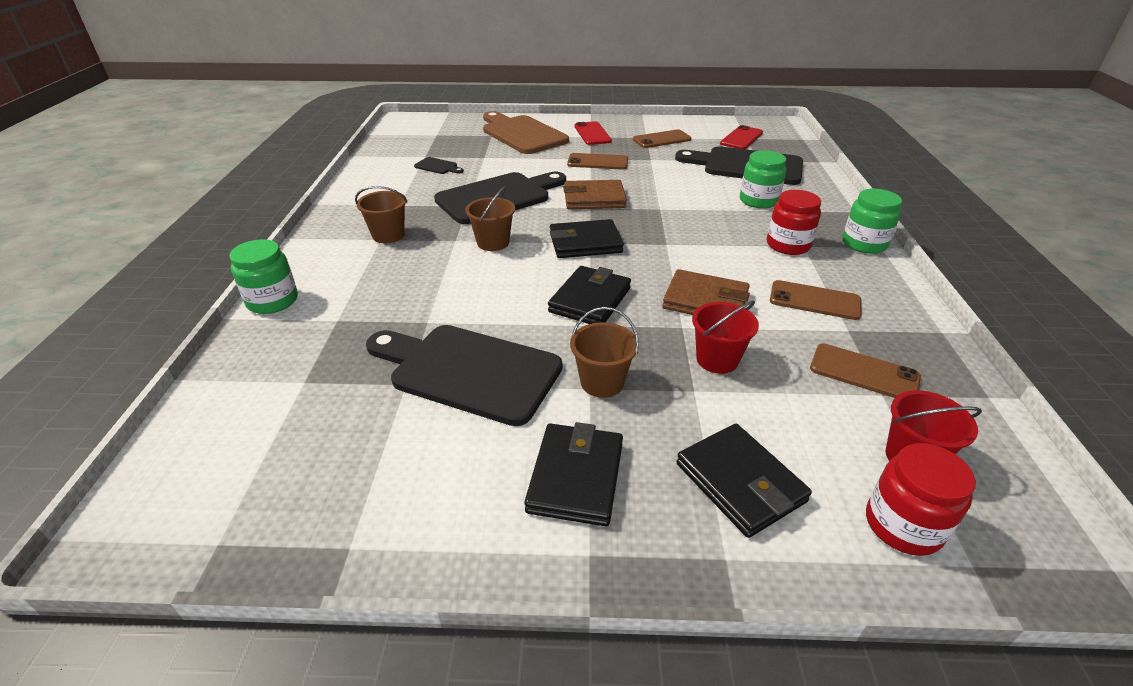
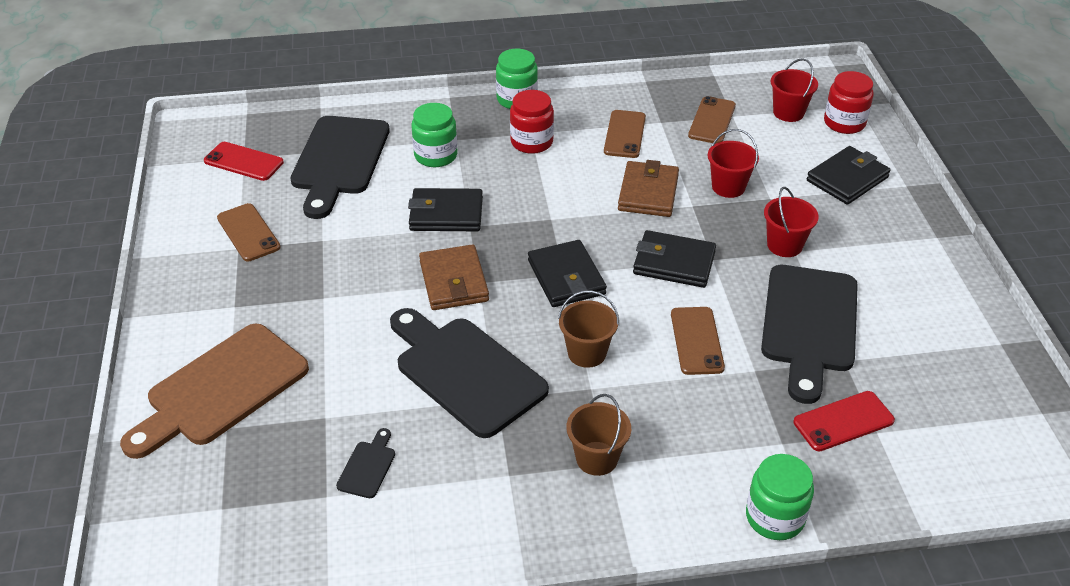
camera: 100 degrees left, 5 degrees up
black wallet [524,422,623,526] -> black wallet moved to [408,188,483,231]
brown phone [567,153,628,170] -> brown phone moved to [671,307,725,375]
brown bucket [570,307,639,398] -> red bucket [764,187,819,257]
red phone [575,121,612,145] -> red phone moved to [793,391,895,451]

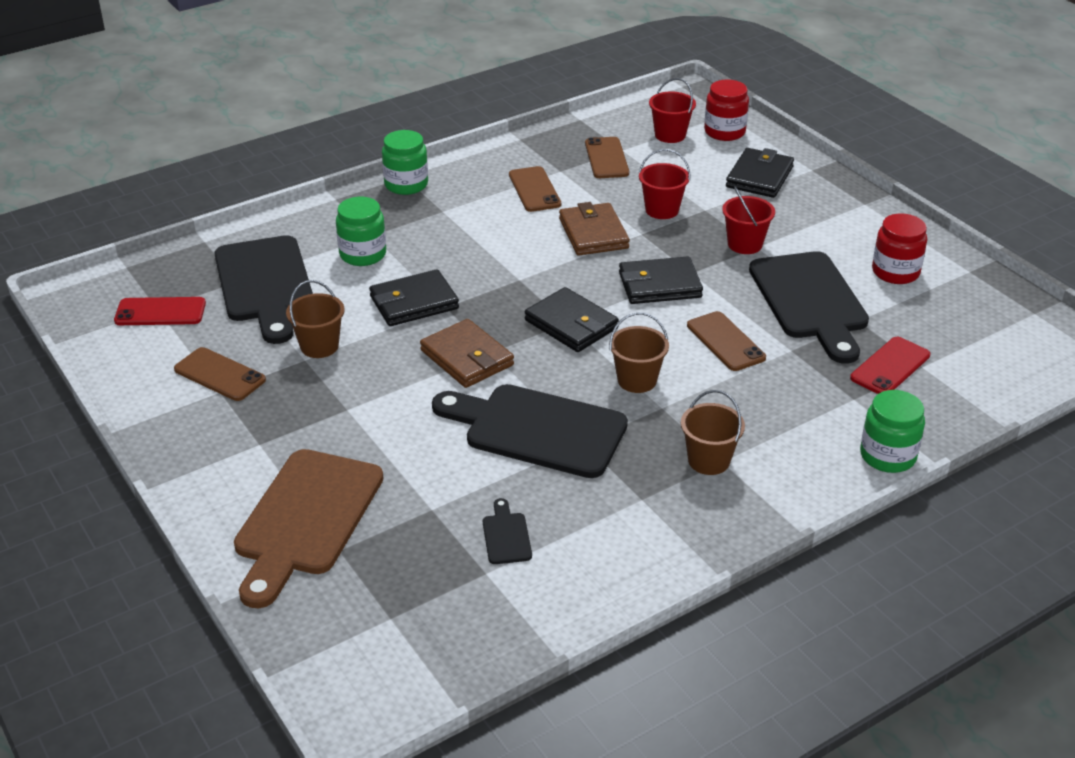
camera: 25 degrees left, 5 degrees down
red jar [510,90,554,154] -> red jar moved to [872,214,927,284]
none -> brown bucket [286,280,345,358]

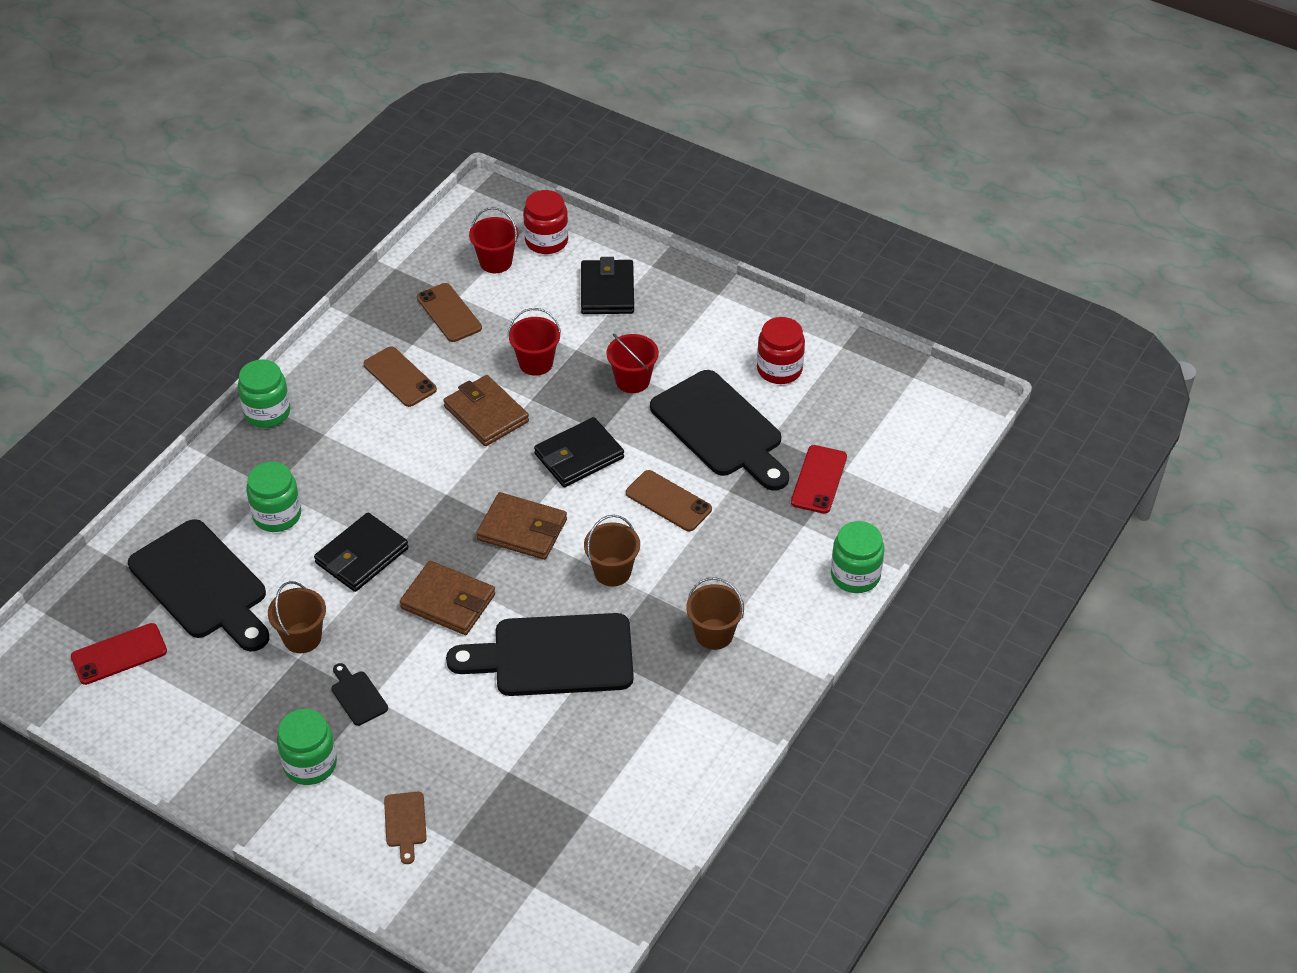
camera: 25 degrees left, 10 degrees up
brown phone [174,347,266,401] -> none
brown cutting board [234,449,383,608] -> brown cutting board [384,792,427,864], size x0.41
black cutting board [483,498,532,564] -> black cutting board moved to [332,663,388,726]
black wallet [525,287,619,352] -> brown wallet [476,492,567,560]
none -> green jar [277,709,337,785]

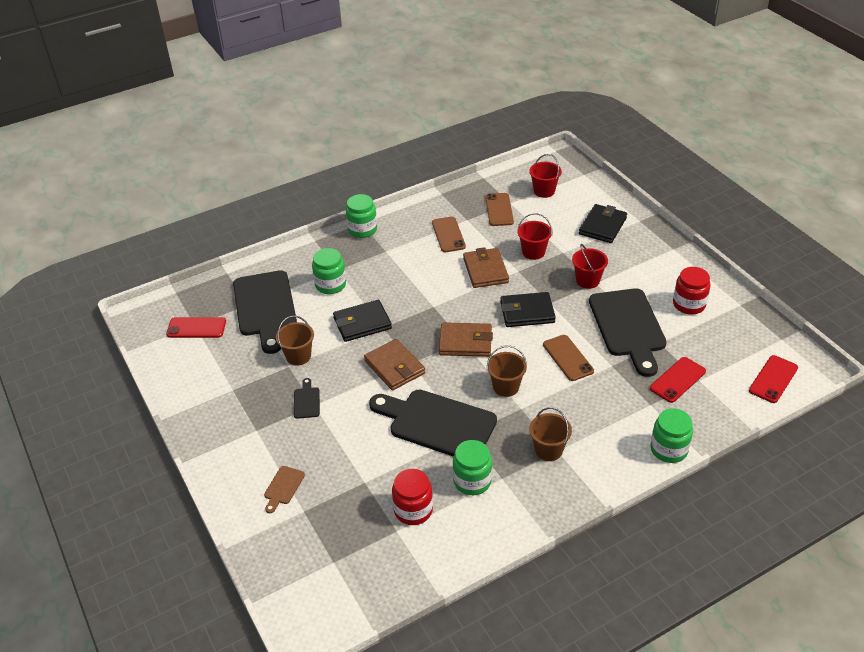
camera: 30 degrees right, 5 degrees down
green jar [277,709,337,785] -> green jar moved to [453,440,492,495]
brown wallet [476,492,567,560] -> brown wallet turned 45 degrees counterclockwise [439,322,493,357]
red jar [523,190,568,254] -> red jar moved to [392,469,433,525]
none -> red phone [749,355,798,403]

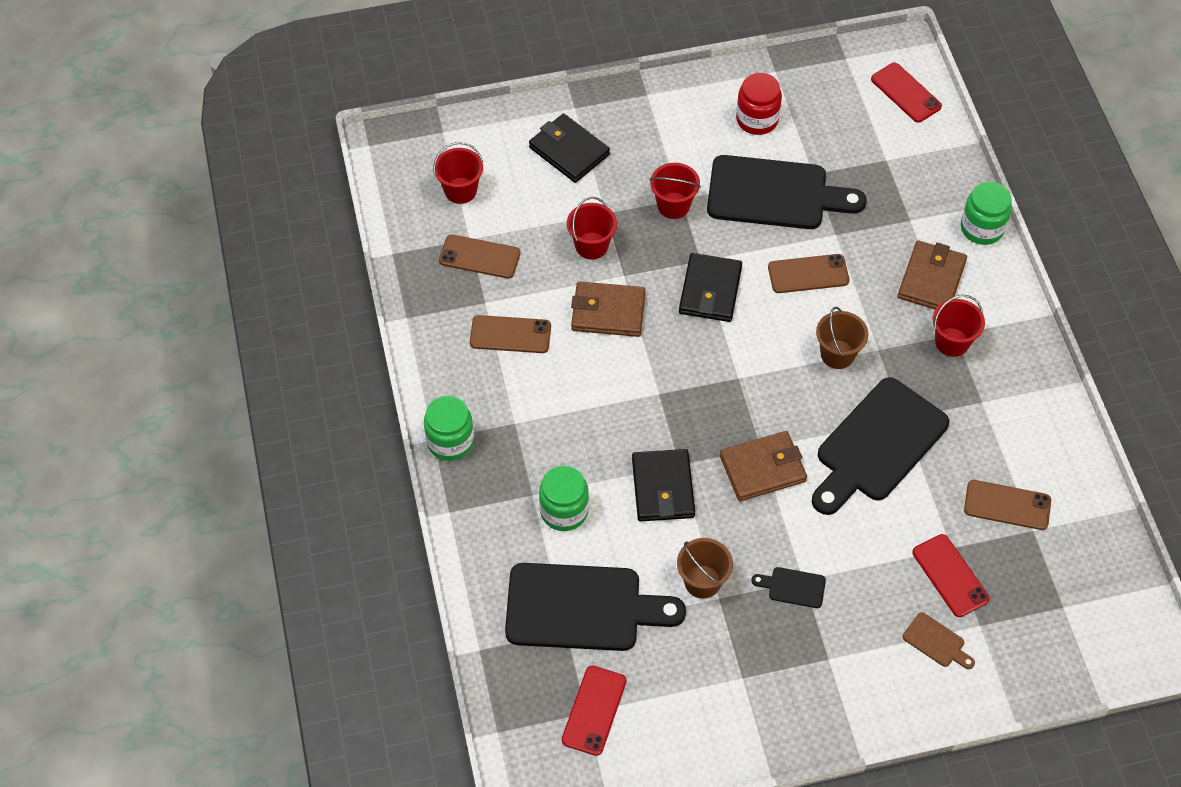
camera: 75 degrees left, 15 degrees up
red jar [392,469,433,525] -> brown phone [964,480,1051,530]
brown wallet [439,322,493,357] -> brown wallet moved to [898,240,967,309]
green jar [453,440,492,495] -> none
brown bucket [529,407,572,461] -> red bucket [933,295,985,357]
red phone [650,357,706,403] -> red phone moved to [912,534,990,617]

